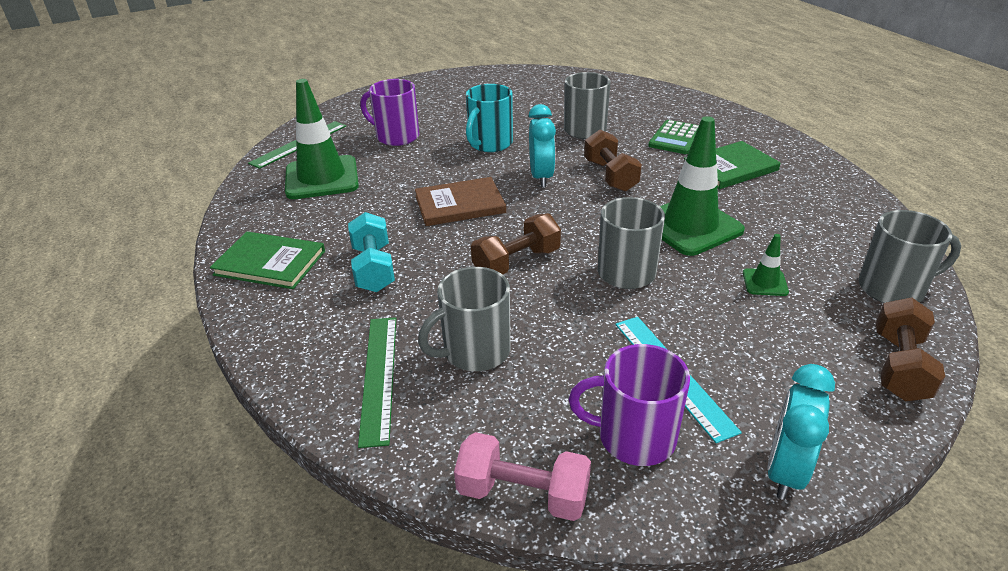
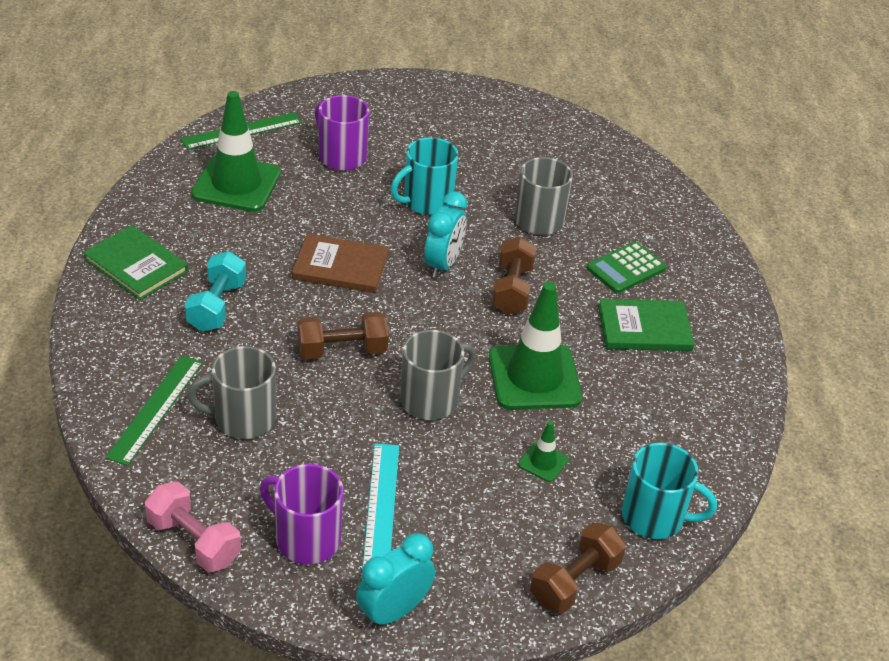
camera: 20 degrees right, 5 degrees up
grey mug [858,210,961,303] -> turquoise mug [622,443,717,539]

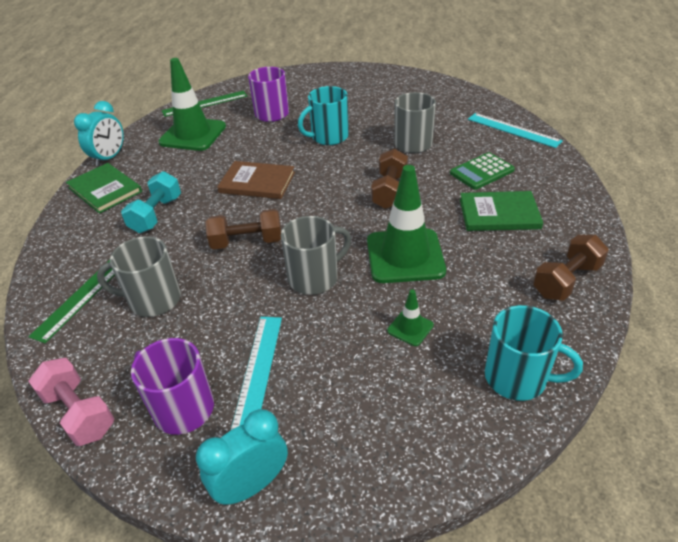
camera: 10 degrees right, 0 degrees up
turquoise clock [424,191,467,278] -> turquoise clock moved to [74,101,124,166]
brown dumbbell [530,522,626,614] -> brown dumbbell moved to [533,235,609,301]
none -> turquoise ruler [468,113,563,148]

